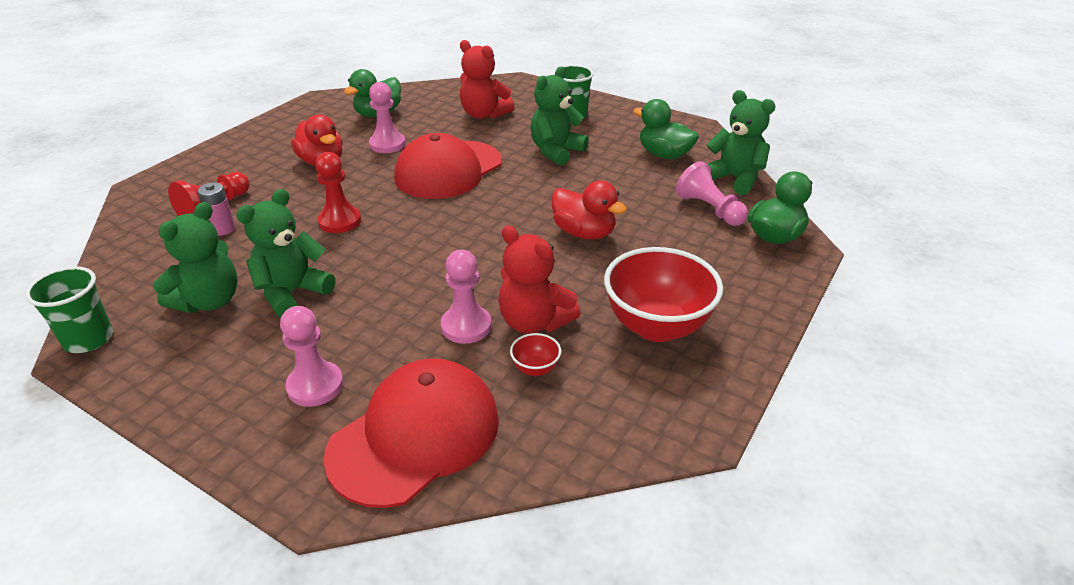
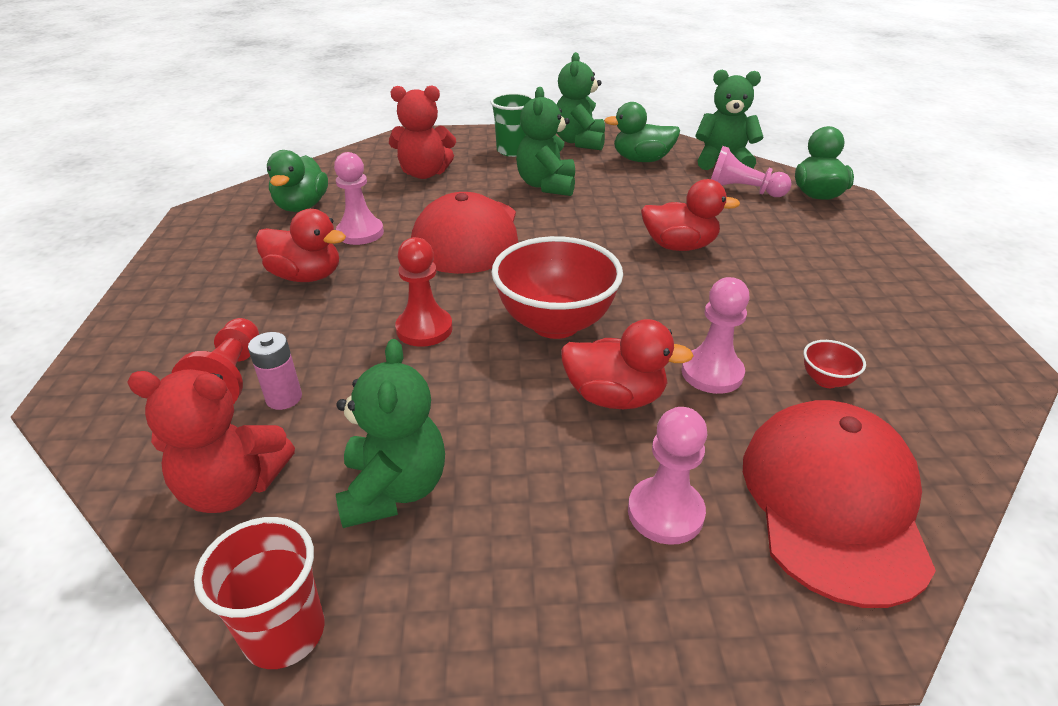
camera: 35 degrees left, 0 degrees up
green cup [25,266,113,353] -> red cup [194,517,324,669]
green teddy bear [236,189,335,317] -> green teddy bear moved to [556,52,605,150]
red teddy bear [498,226,581,334] -> red teddy bear moved to [127,369,295,513]
red bowl [604,247,723,342] -> red bowl moved to [491,236,623,339]
none -> red duck [561,319,694,409]

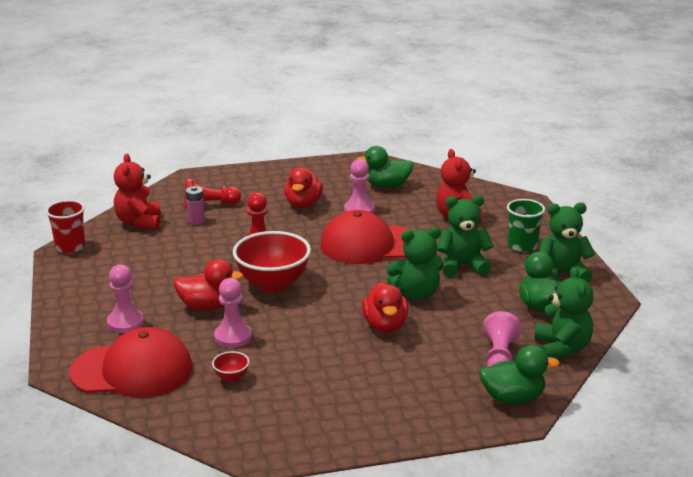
camera: 80 degrees right, 10 degrees down
green teddy bear [336,339,445,528] -> green teddy bear moved to [387,227,444,300]
red duck [561,319,694,409] -> red duck turned 90 degrees counterclockwise [174,259,243,311]

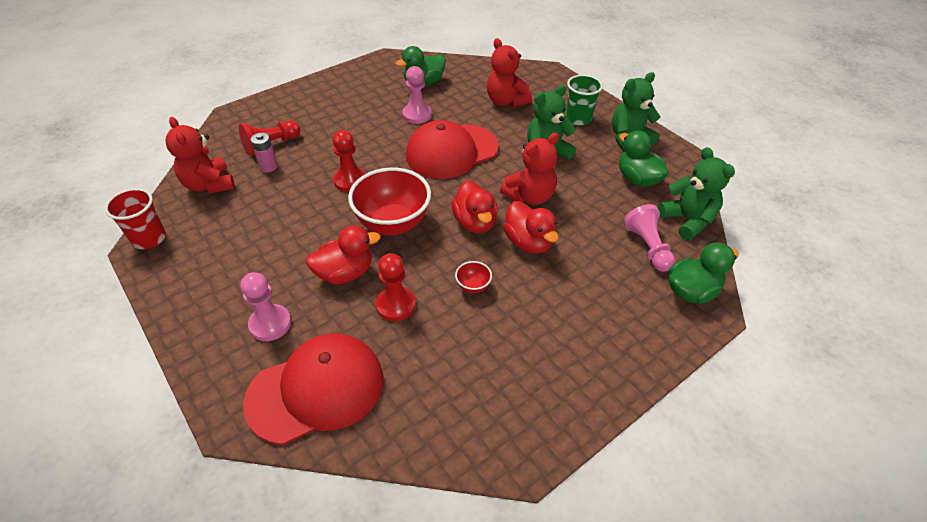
camera: 25 degrees left, 20 degrees up
red bowl [212,351,249,382] -> red bowl moved to [455,261,492,293]
pink pawn [214,278,252,348] -> red pawn [375,253,416,321]
red duck [284,167,323,208] -> red duck moved to [451,180,498,233]
green teddy bear [387,227,444,300] -> red teddy bear [500,133,559,205]

